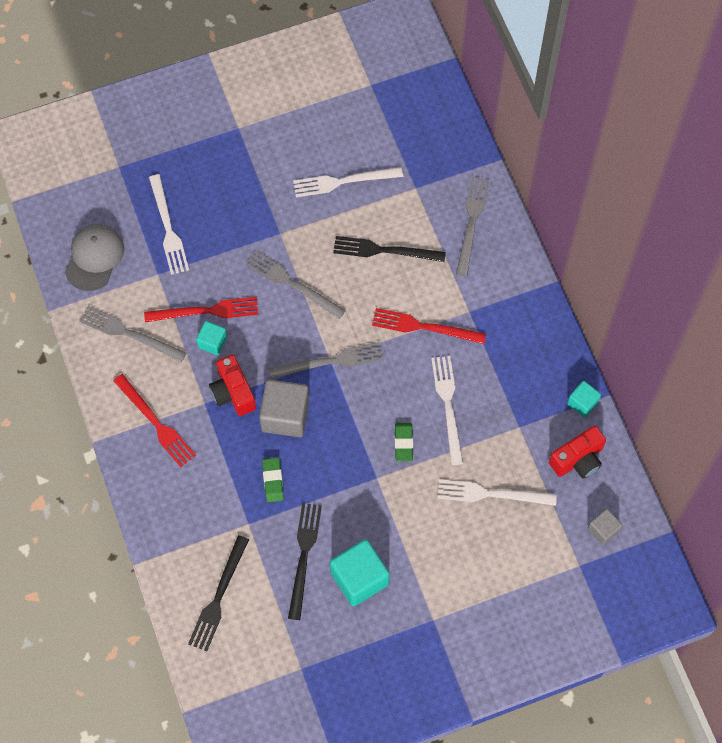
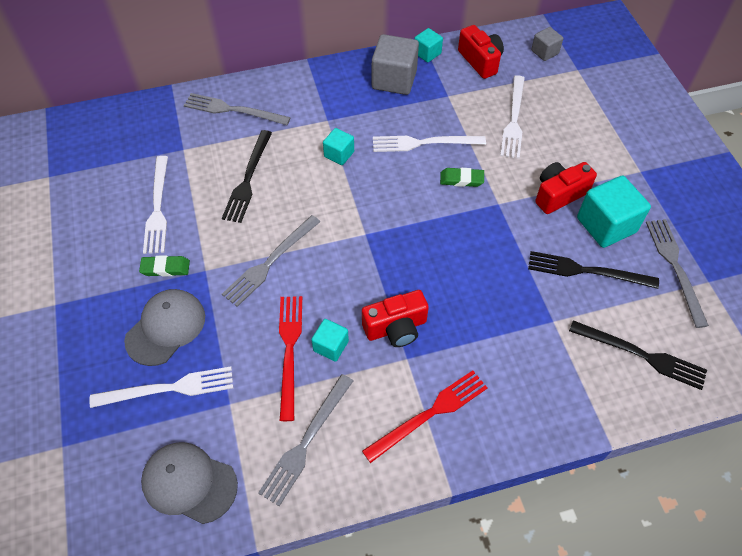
camera: 85 degrees left, 10 degrees down
grey cube [259,379,309,437] -> grey cube moved to [372,34,419,95]
green eraser [262,458,284,502] -> green eraser moved to [139,255,190,277]
grey fork [269,342,384,379] -> grey fork moved to [646,219,709,328]
red fork [372,308,486,344] -> turquoise cube [323,128,354,165]
none -> grey cap [124,289,205,366]
none -> red camera [535,162,597,214]

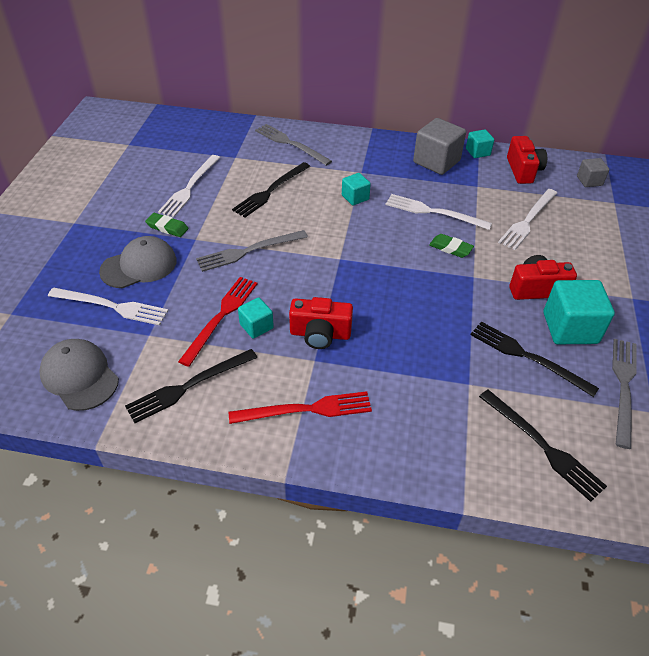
camera: 25 degrees right, 10 degrees down
grey fork [258,374,353,506] -> black fork [125,349,257,423]

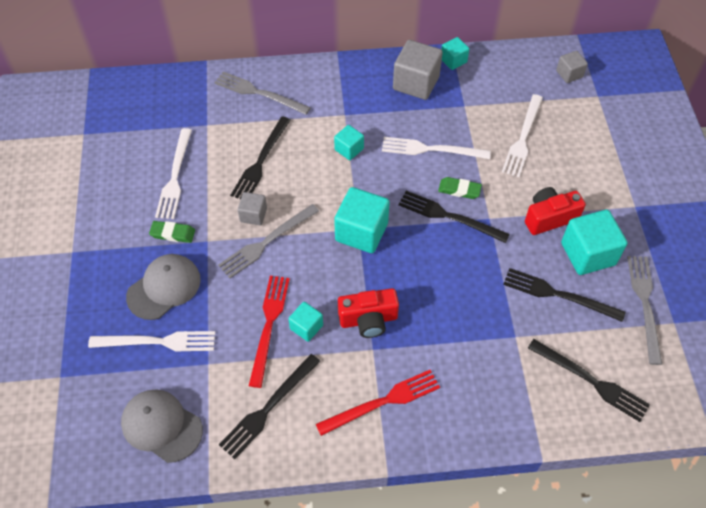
camera: 15 degrees left, 10 degrees up
red camera [507,136,547,184] -> none
none -> grey cube [238,192,267,225]
none -> turquoise cube [334,187,390,253]
none -> black fork [398,191,510,243]

